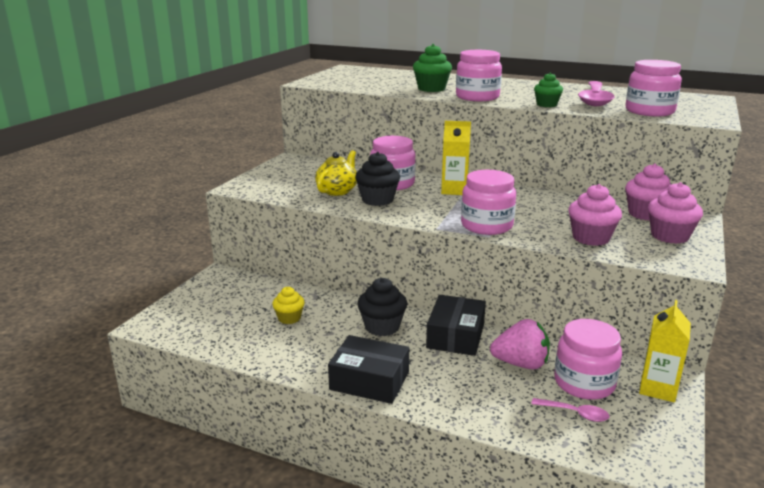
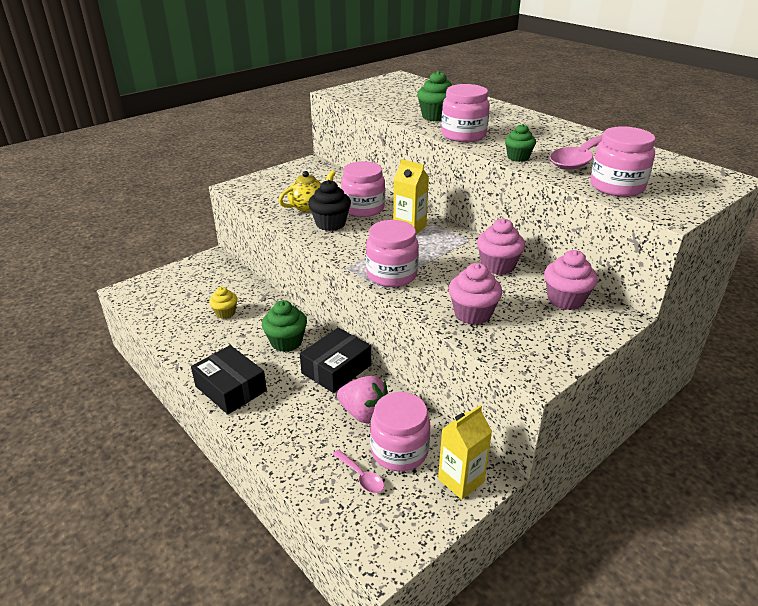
camera: 25 degrees right, 10 degrees up
black cupcake [357,278,407,336] -> green cupcake [262,300,307,352]
pink cupcake [648,182,703,244] -> pink cupcake moved to [477,219,525,275]

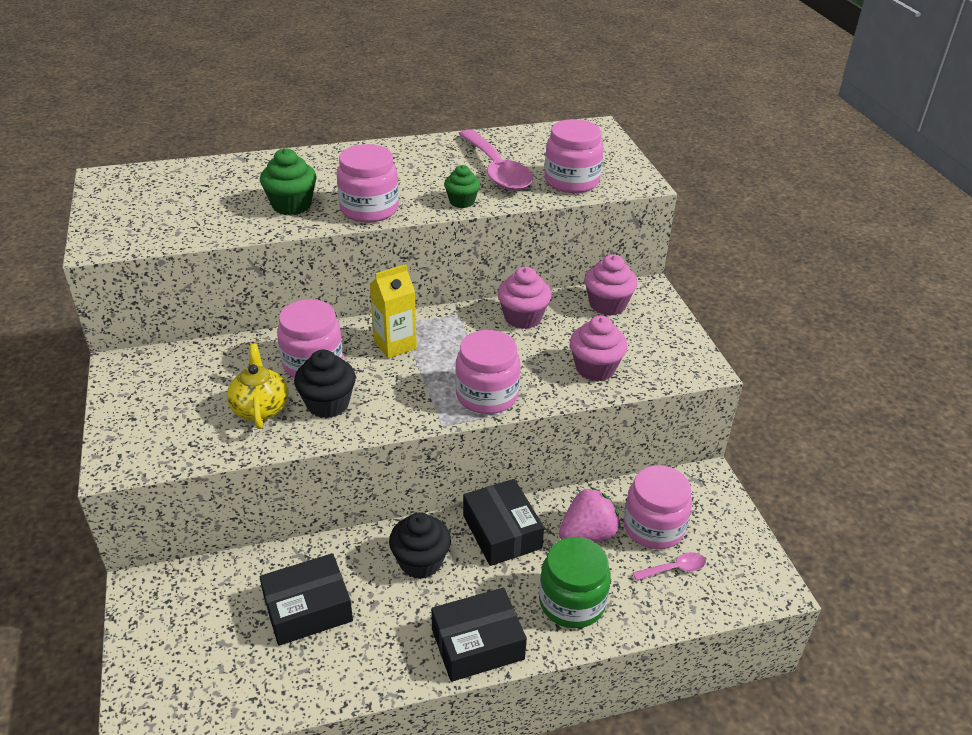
camera: 65 degrees left, 5 degrees up
yellow cupcake [209,287,238,319] -> black box [260,553,353,646]
green cupcake [262,300,307,352] -> black cupcake [389,512,451,579]
yellow carton [438,405,492,499] -> none
none -> green jar [539,537,611,628]

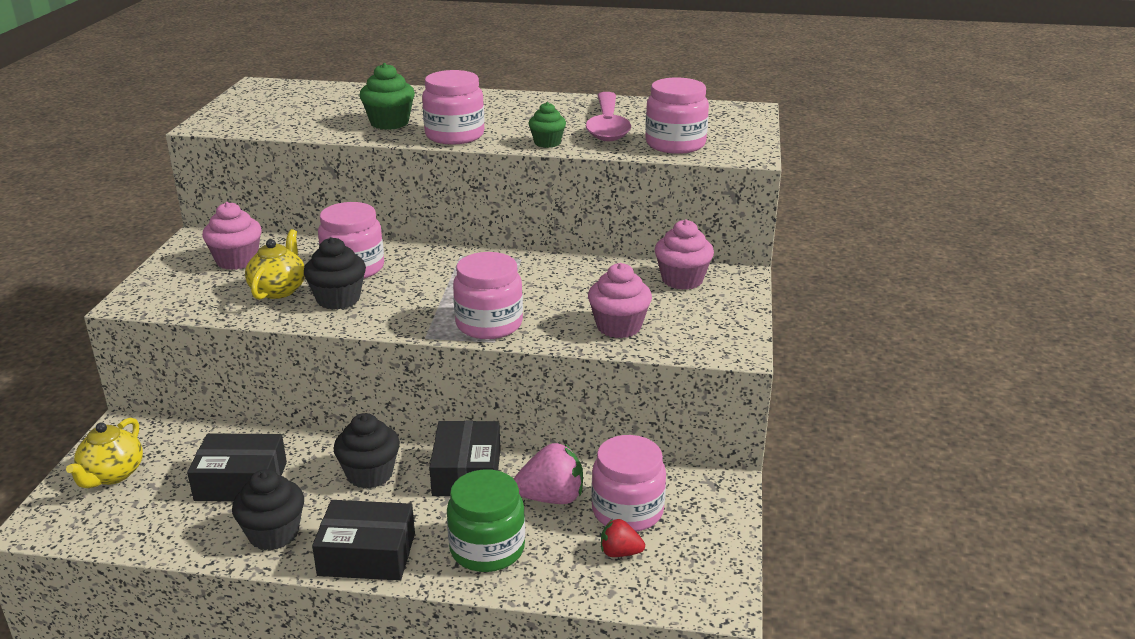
camera: 25 degrees right, 10 degrees down
yellow carton [370,264,417,358] -> none
pink cupcake [498,267,552,329] -> pink cupcake moved to [202,202,262,270]
pink spoon [633,552,706,581] -> red strawberry [601,519,645,557]
none -> yellow teapot [66,418,143,488]
none -> black cupcake [232,469,304,550]

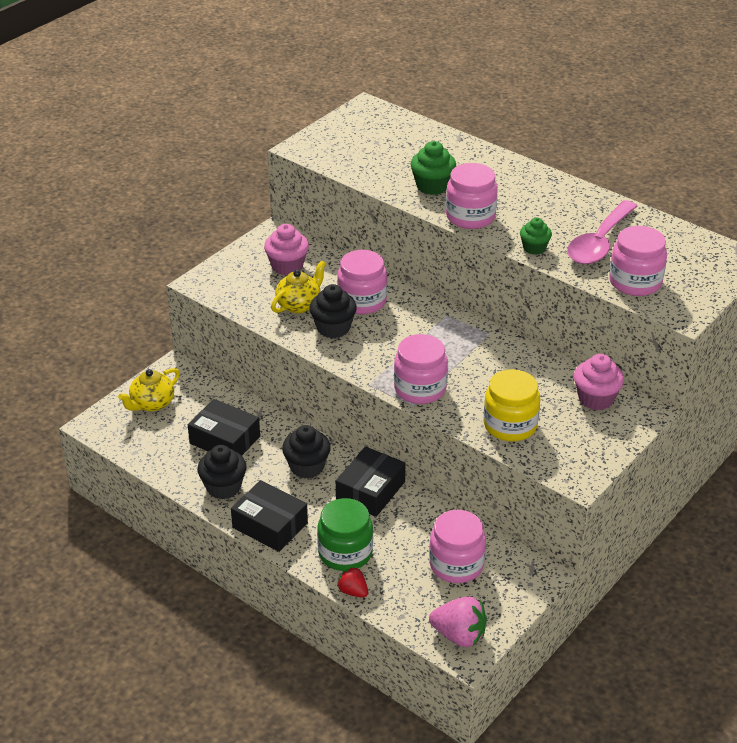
camera: 30 degrees right, 10 degrees up
pink strawberry [514,443,583,504] -> pink strawberry moved to [429,597,487,647]
pink cupcake [588,263,652,338] -> yellow jar [484,369,540,441]
red strawberry [601,519,645,557] -> red strawberry moved to [337,567,368,598]

